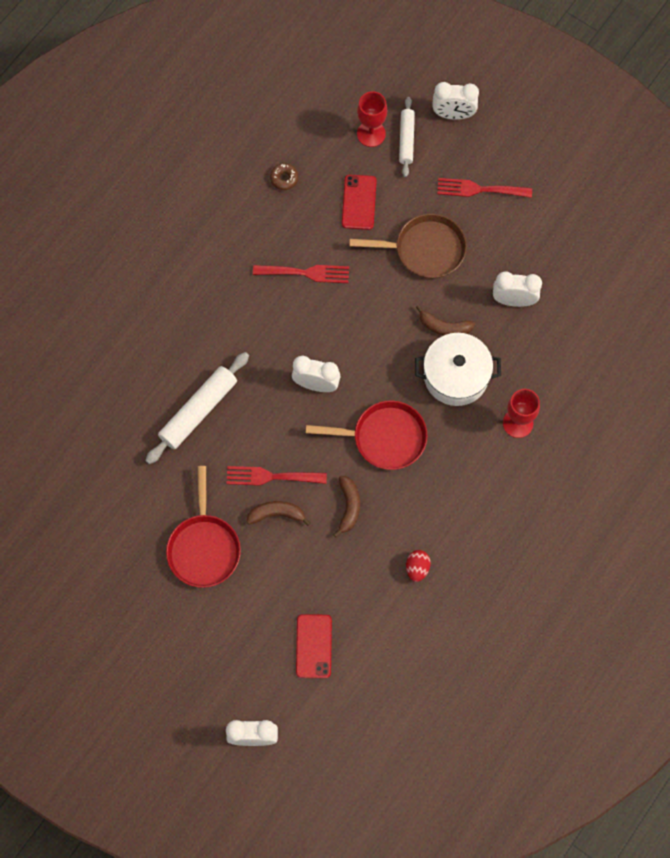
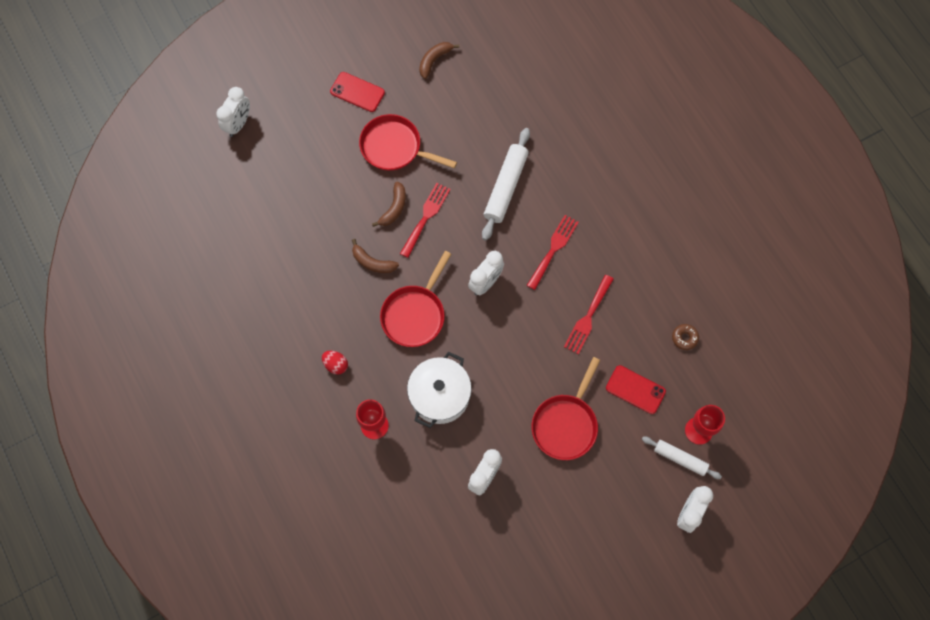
camera: 115 degrees right, 0 degrees up
white rolling pin [145,352,249,464] -> white rolling pin turned 45 degrees clockwise [482,128,530,241]
red phone [296,614,332,678] -> red phone moved to [330,72,385,112]
brown pan [349,214,467,279] -> red pan [532,357,600,460]
red egg [406,550,431,582] -> red egg moved to [322,351,348,375]
brown banana [416,305,475,336] -> brown banana moved to [419,42,459,79]
red fork [437,178,532,198] -> red fork moved to [527,215,579,290]

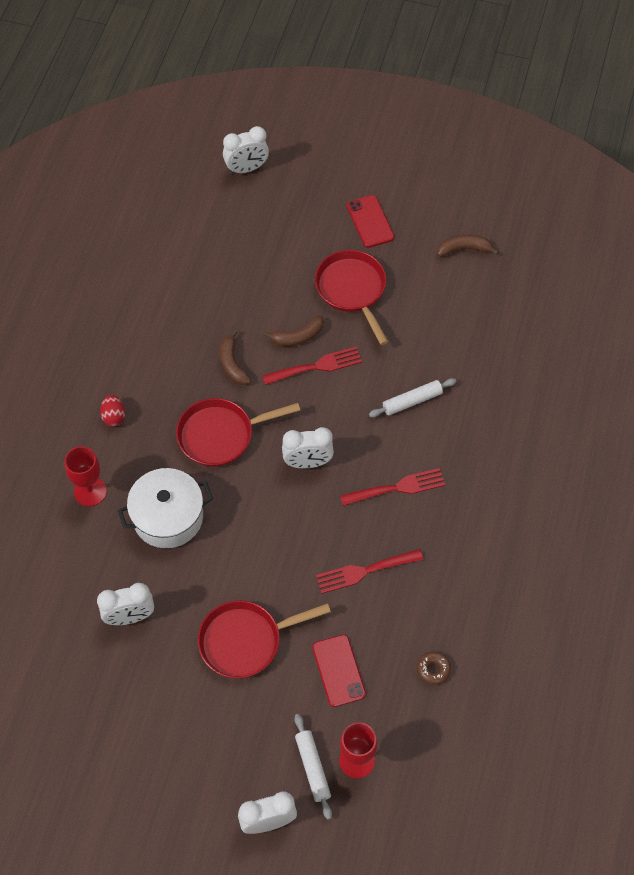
camera: 45 degrees right, 10 degrees down
white rolling pin [482,128,530,241] -> white rolling pin [369,378,456,417], size x0.62

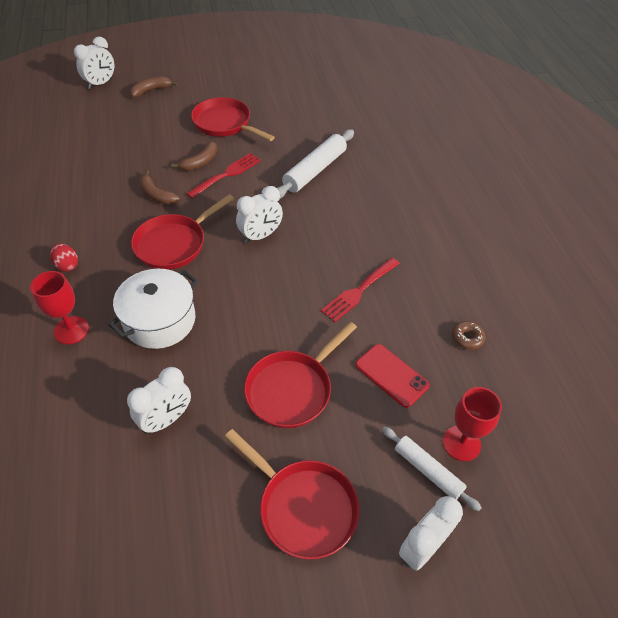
camera: 30 degrees left, 10 degrees down
red fork [340,468,445,506] -> none
red phone [347,195,394,248] -> none
white rolling pin [369,378,456,417] -> white rolling pin [277,129,354,199], size x1.61
brown banana [437,235,499,257] -> brown banana moved to [130,77,177,98]
none -> red pan [225,429,359,559]

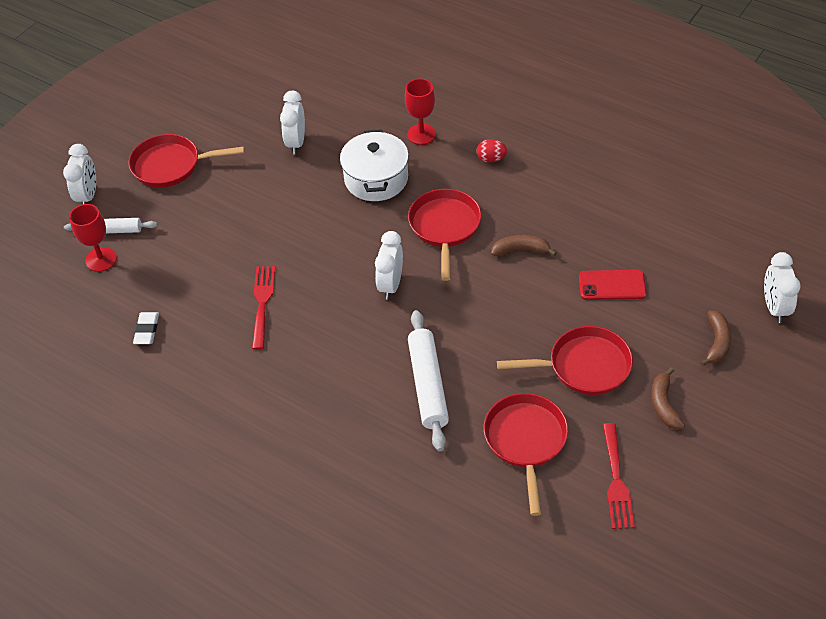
camera: 140 degrees right, 0 degrees up
brown banana [171,141,217,171] -> brown banana moved to [651,367,685,429]
red fork [186,153,261,199] -> red fork moved to [603,423,635,529]
red pan [244,322,357,428] -> red pan moved to [484,393,568,516]
red phone [355,344,429,408] -> red phone moved to [579,270,646,300]
brown donut [452,321,486,350] -> white eraser [133,312,159,344]

